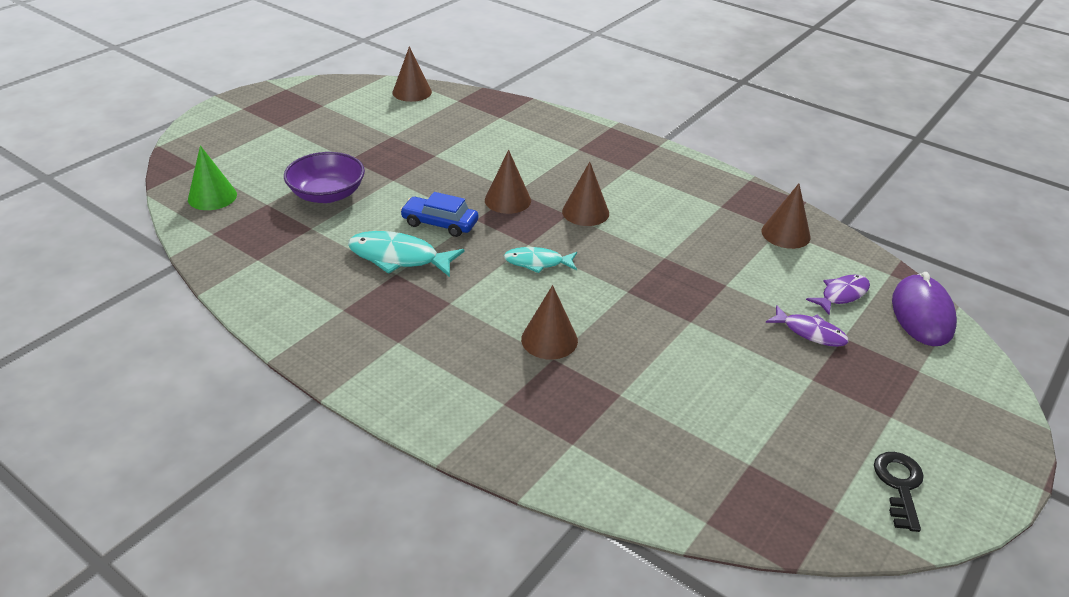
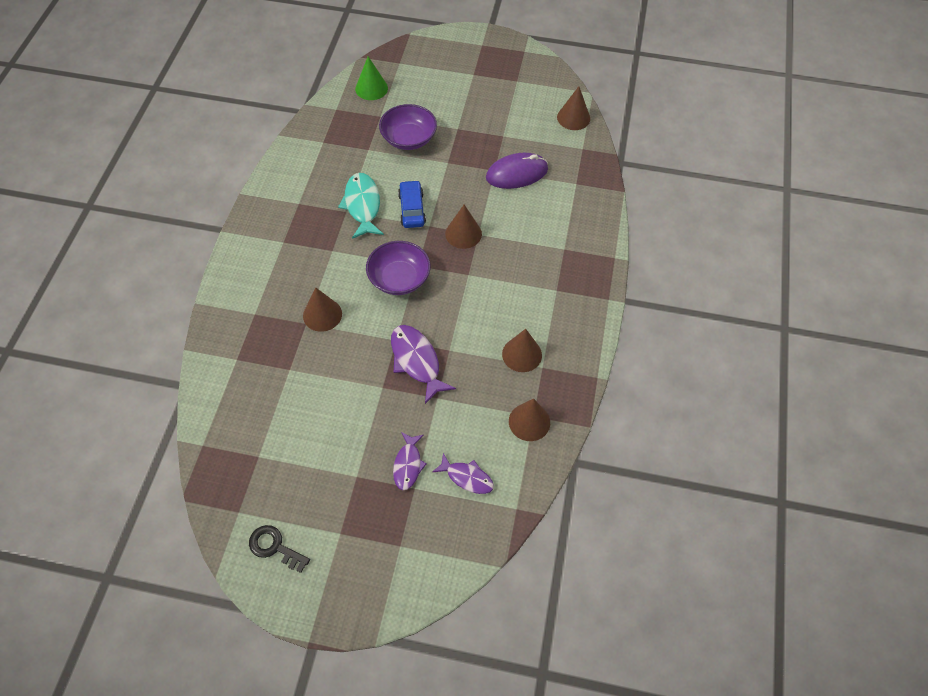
camera: 65 degrees right, 20 degrees up
turquoise fish [504,247,577,273] -> purple bowl [366,241,431,295]
brown cone [562,162,609,226] -> brown cone moved to [502,329,542,372]
black key [874,452,924,532] -> black key turned 135 degrees counterclockwise [249,525,310,573]
purple mouse [892,272,957,346] -> purple mouse moved to [486,153,548,189]
none -> purple fish [391,325,456,404]

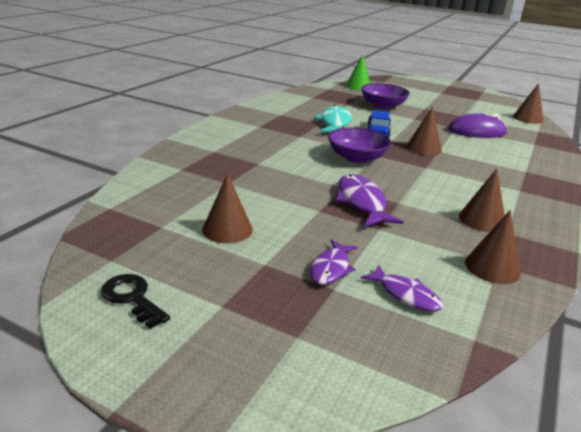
camera: 15 degrees right, 30 degrees down
brown cone [303,288,342,332] -> brown cone moved to [202,173,253,243]

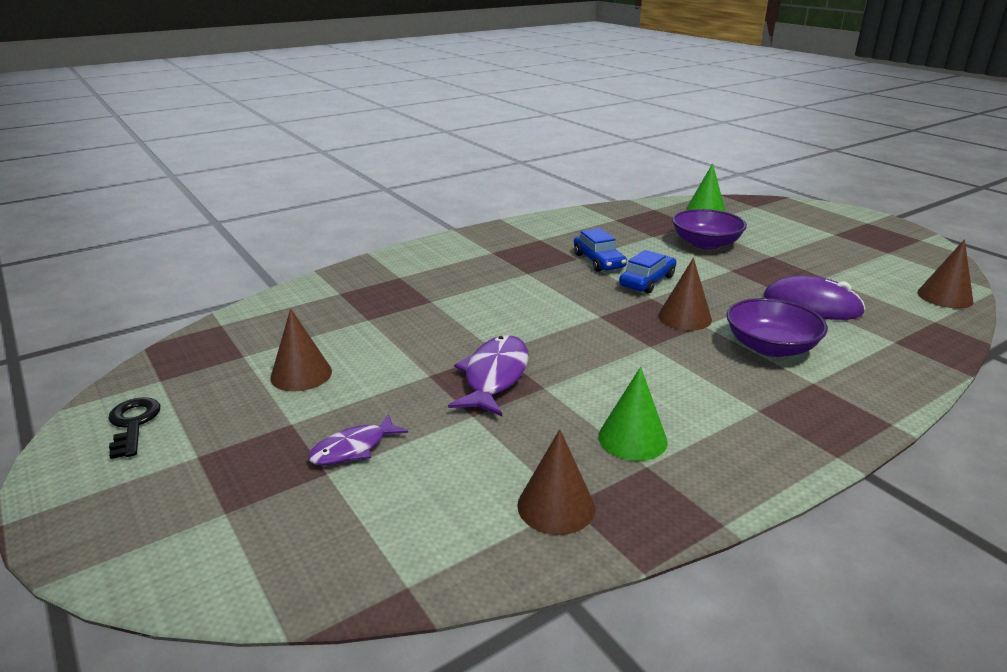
camera: 30 degrees right, 0 degrees up
turquoise fish [314,105,352,132] -> blue car [574,228,627,272]
purple bowl [328,127,391,163] -> purple bowl moved to [727,298,828,357]
purple fish [361,265,443,312] -> none
brown cone [459,169,505,232] -> green cone [598,367,668,461]

